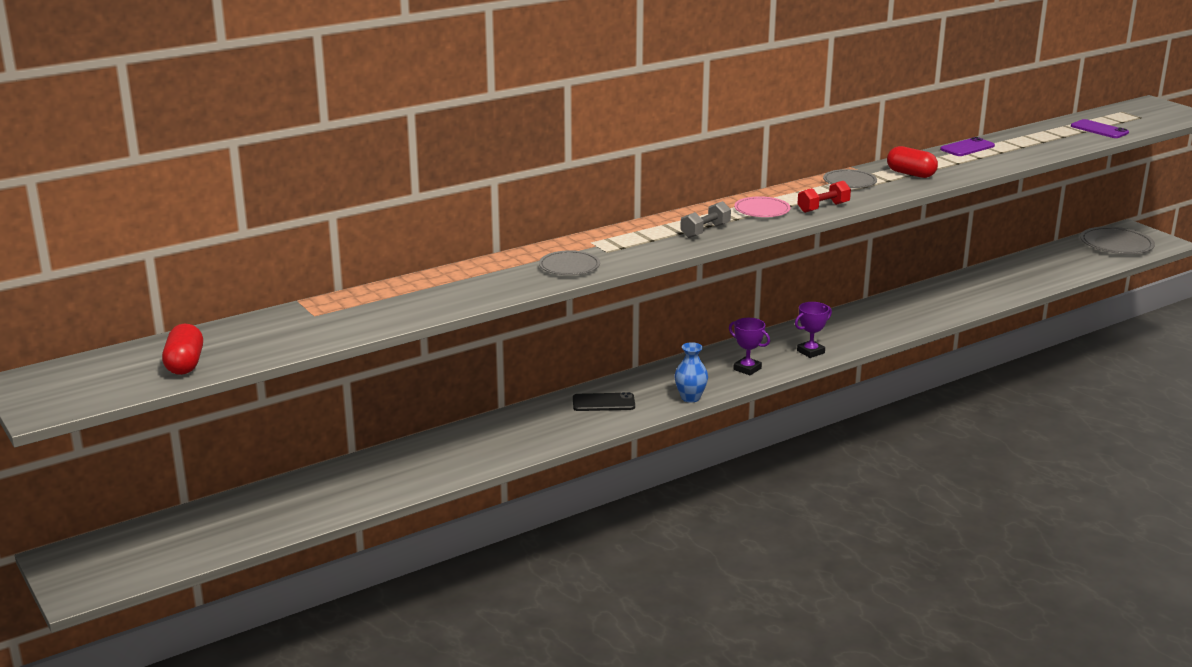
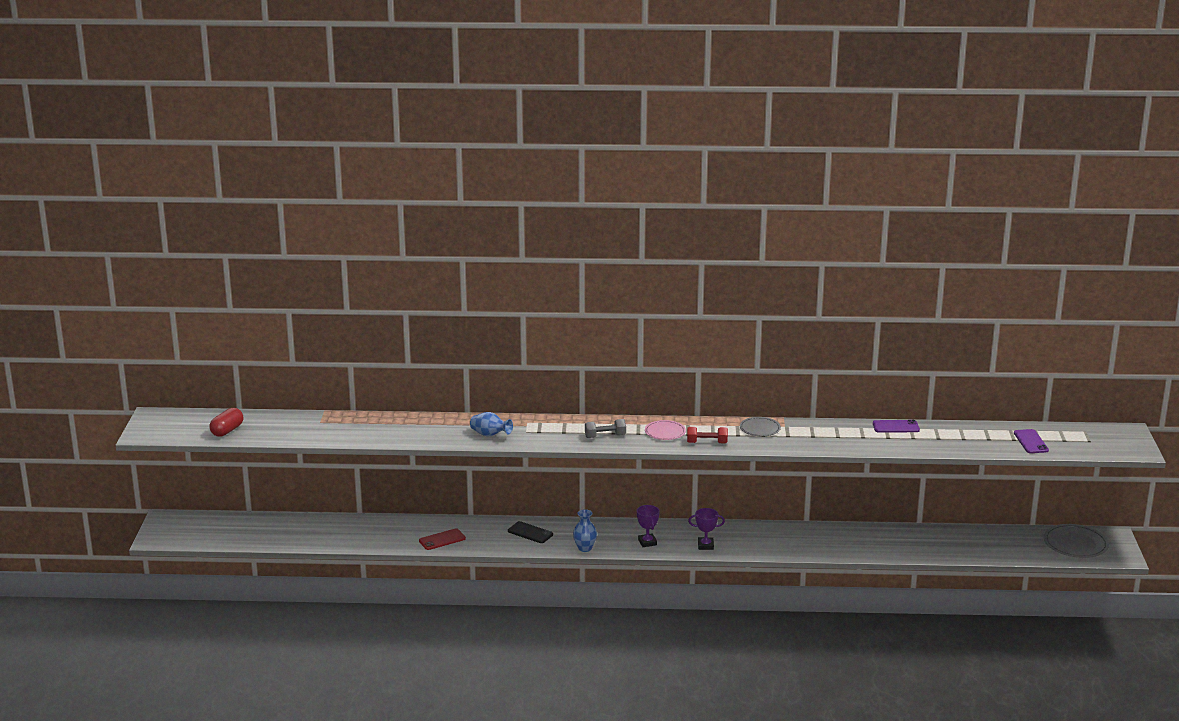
camera: 35 degrees right, 0 degrees up
grey plate [539,250,600,275] -> blue vase [470,412,513,437]
red capsule [887,146,938,178] -> none
none -> red phone [419,529,466,550]

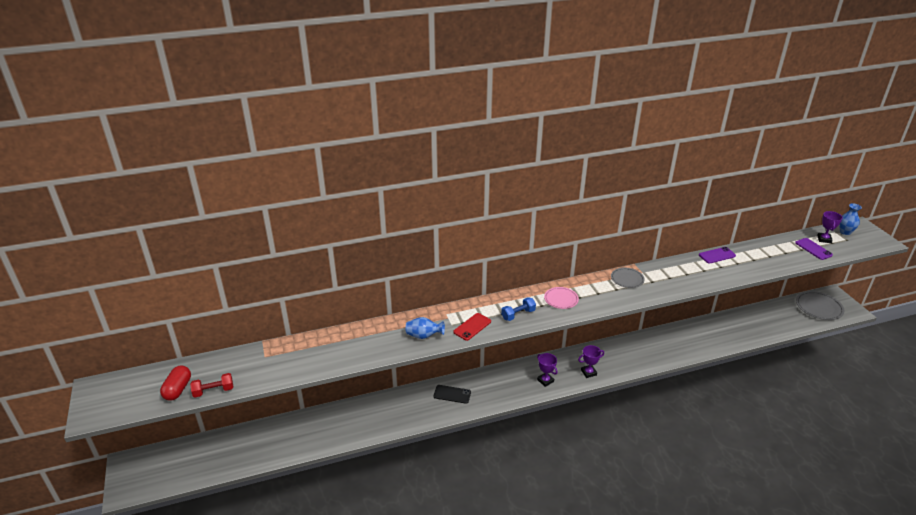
camera: 20 degrees left, 10 degrees up
red phone [419,529,466,550] -> red phone moved to [453,313,491,341]
blue vase [573,509,597,552] -> blue vase moved to [839,203,862,235]
grey dumbbell [585,419,626,438] -> blue dumbbell [501,297,536,321]
red dumbbell [687,427,728,443] -> red dumbbell moved to [190,373,233,398]
none -> purple trophy [817,211,843,243]

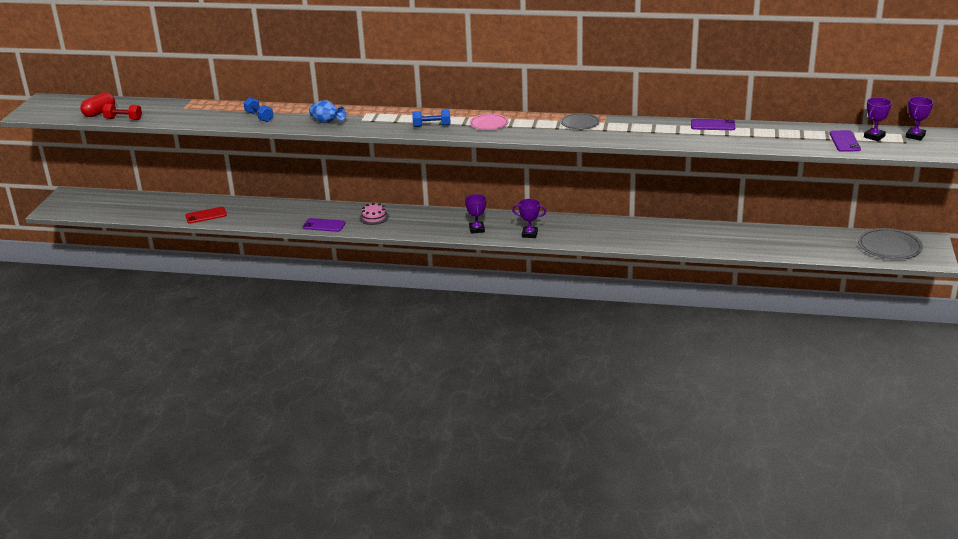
camera: 30 degrees right, 5 degrees down
black phone [434,385,471,404] -> pink cake [359,203,389,225]
red phone [453,313,491,341] -> red phone moved to [185,207,227,224]
blue vase [839,203,862,235] -> purple trophy [906,96,934,141]
none -> blue dumbbell [244,97,273,122]
none -> purple phone [303,218,345,232]

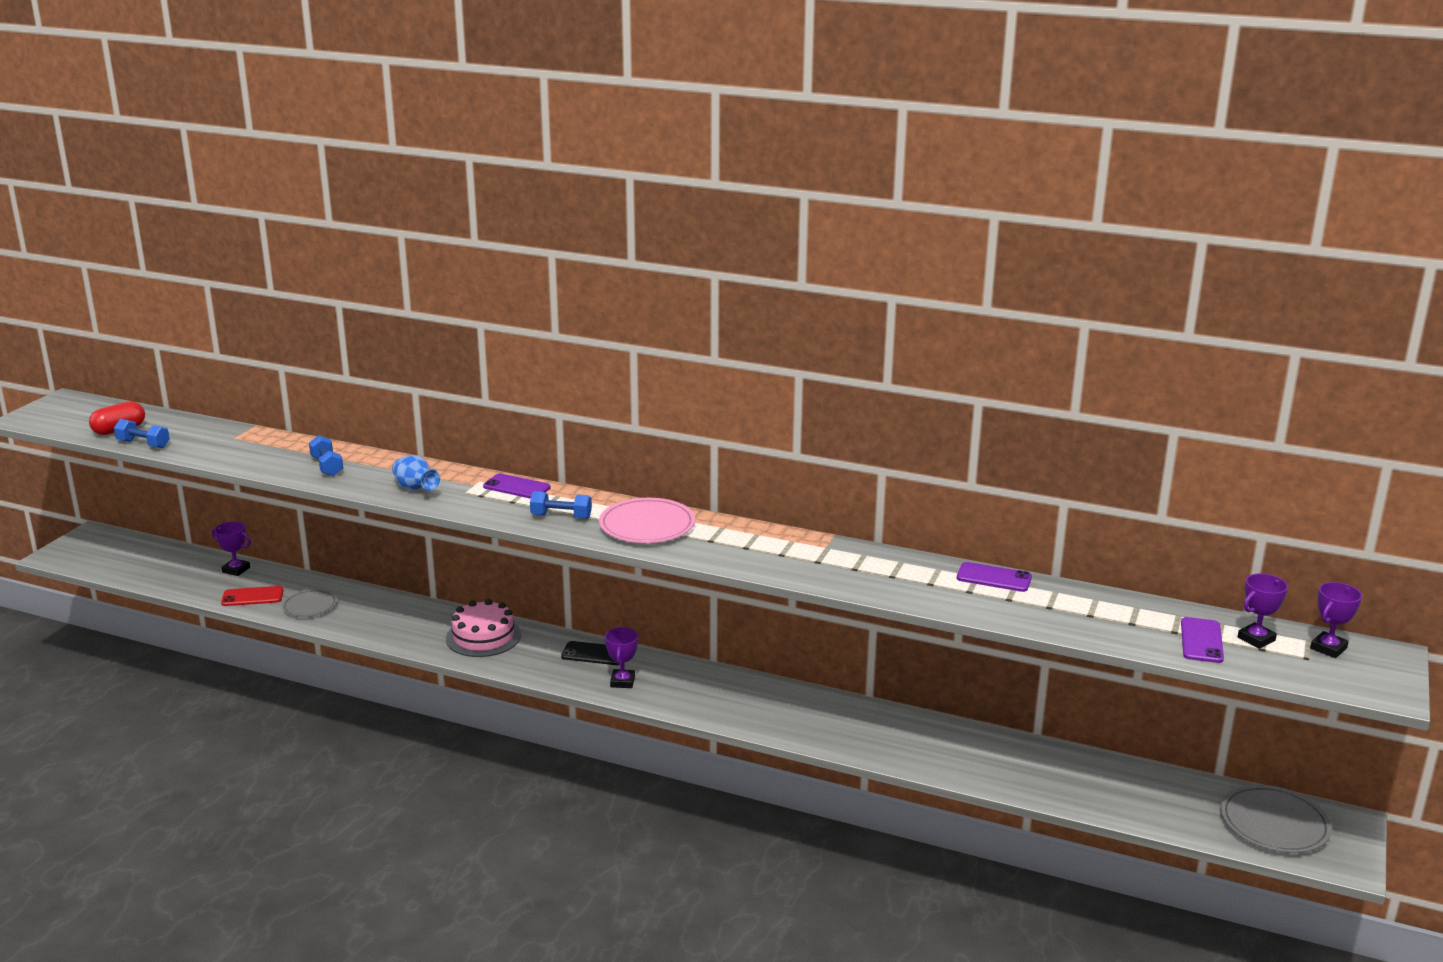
camera: 10 degrees right, 5 degrees down
red dumbbell [102,104,142,120] -> blue dumbbell [114,419,170,448]
purple phone [303,218,345,232] -> purple phone moved to [483,473,551,499]
pink cake [359,203,389,225] -> pink cake [446,599,521,657], size x1.64
pink plate [470,114,509,130] -> pink plate [599,498,695,543], size x1.57
purple trophy [512,199,546,238] -> purple trophy moved to [212,521,251,576]
grey plate [561,113,600,130] -> grey plate moved to [282,589,337,617]
none -> black phone [561,641,618,665]

